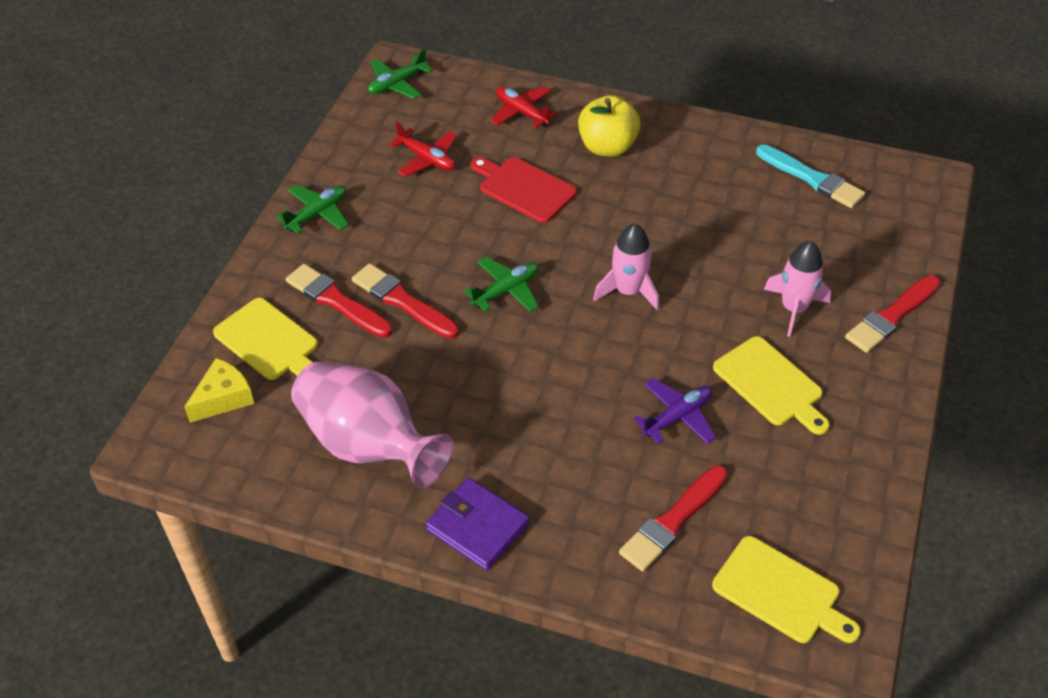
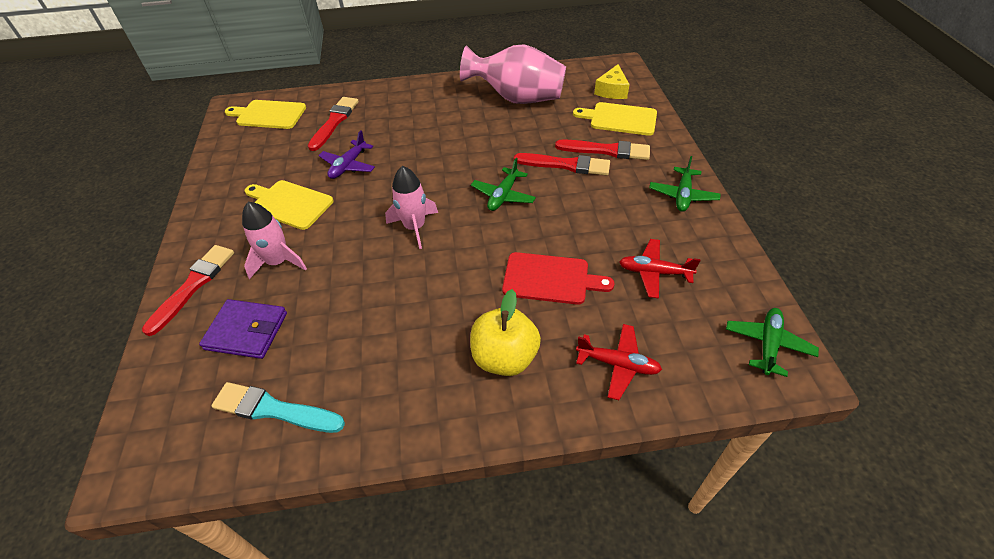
camera: 155 degrees right, 0 degrees up
purple wallet [426,478,529,570] -> purple wallet moved to [199,299,287,359]

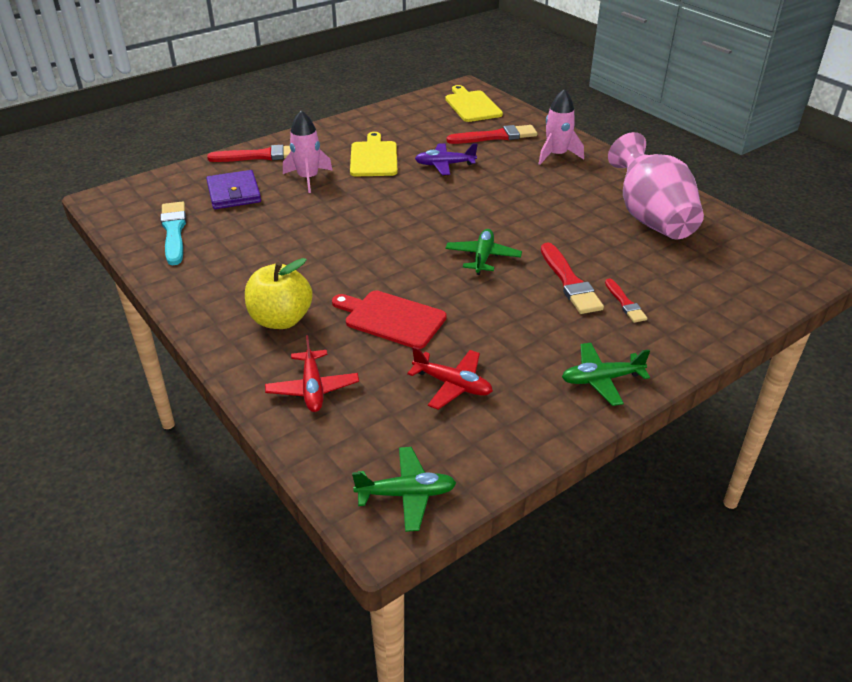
camera: 60 degrees right, 10 degrees down
pink rocket [385,166,438,249] -> pink rocket moved to [539,89,584,165]
green plane [471,158,536,211] -> green plane turned 105 degrees clockwise [445,229,522,275]
red cutting board [502,252,615,305] -> red cutting board turned 135 degrees clockwise [332,290,447,349]
red brush [555,139,650,160] -> red brush [605,278,648,323], size x0.58
yellow cutting board [573,102,657,136] -> none
yellow cheese [594,64,630,99] -> none
red plane [619,239,701,298] -> red plane turned 135 degrees clockwise [407,346,493,410]

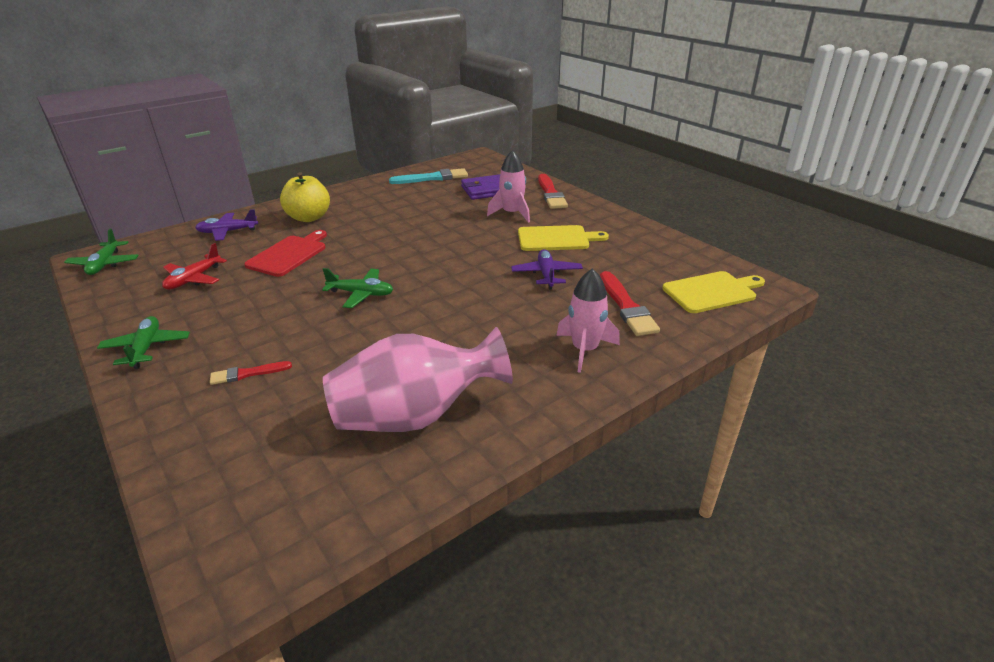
camera: 90 degrees right, 5 degrees down
red plane [265,335,359,412] -> purple plane [195,209,258,241]
red brush [541,243,604,314] -> none

